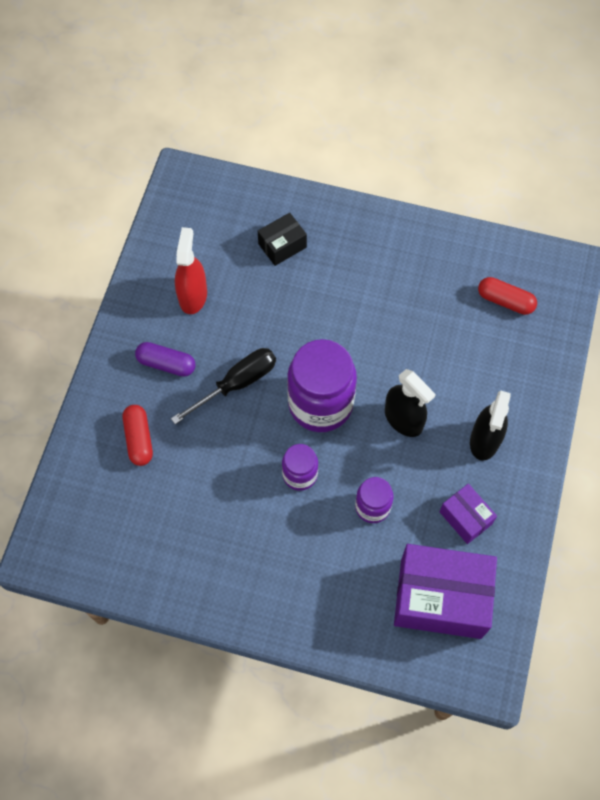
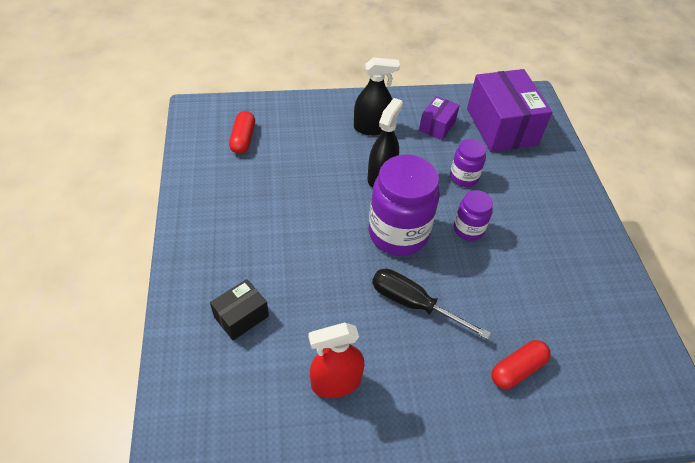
camera: 115 degrees left, 15 degrees down
purple capsule [135,342,196,377] -> none
black box [258,213,307,266] -> black box turned 75 degrees counterclockwise [210,279,269,340]

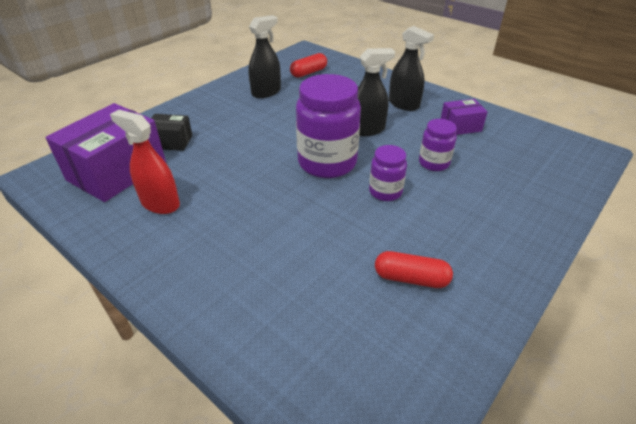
camera: 50 degrees right, 10 degrees down
black screwdriver [372,269,491,339] -> none
purple box [467,69,552,152] -> purple box moved to [45,103,166,202]
red capsule [491,340,551,389] -> red capsule moved to [375,251,453,288]
none -> black spray bottle [248,15,281,98]

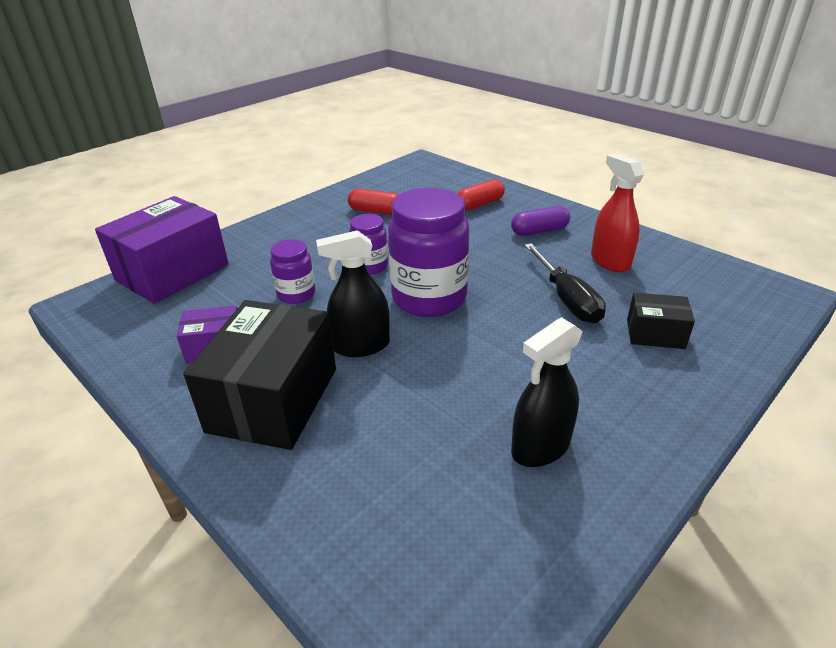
camera: 175 degrees left, 5 degrees down
purple box [45,103,166,202] -> purple box moved to [95,196,229,304]
red spray bottle [110,110,180,214] -> red spray bottle turned 150 degrees counterclockwise [591,154,644,272]
red capsule [290,53,327,78] -> red capsule moved to [457,179,505,211]
black spray bottle [389,26,434,111] -> black box [183,300,336,450]
none -> purple capsule [511,206,570,236]
none -> black screwdriver [524,243,606,324]

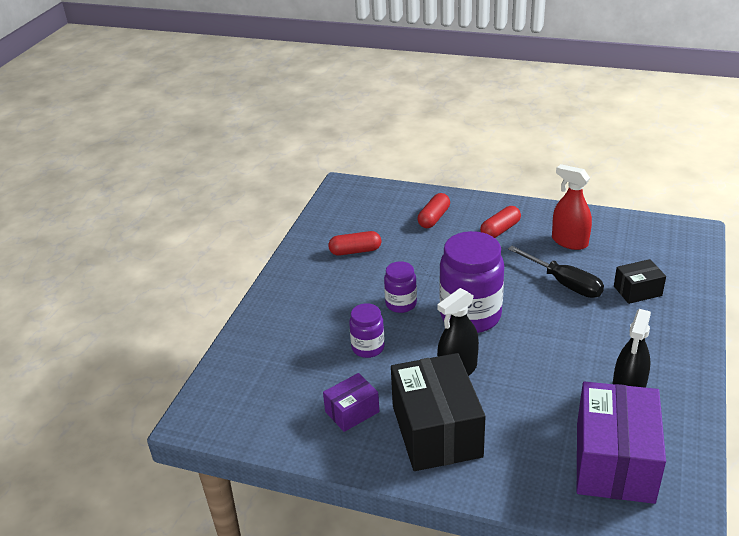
camera: 25 degrees left, 0 degrees up
purple box [95,196,229,304] -> purple box moved to [577,382,666,504]
purple capsule [511,206,570,236] -> red capsule [480,206,521,238]

